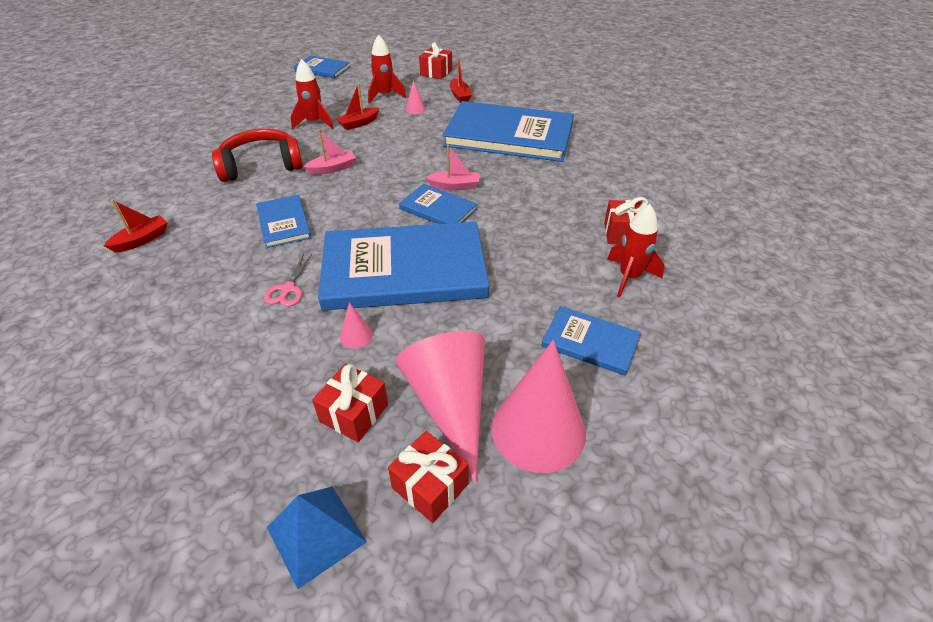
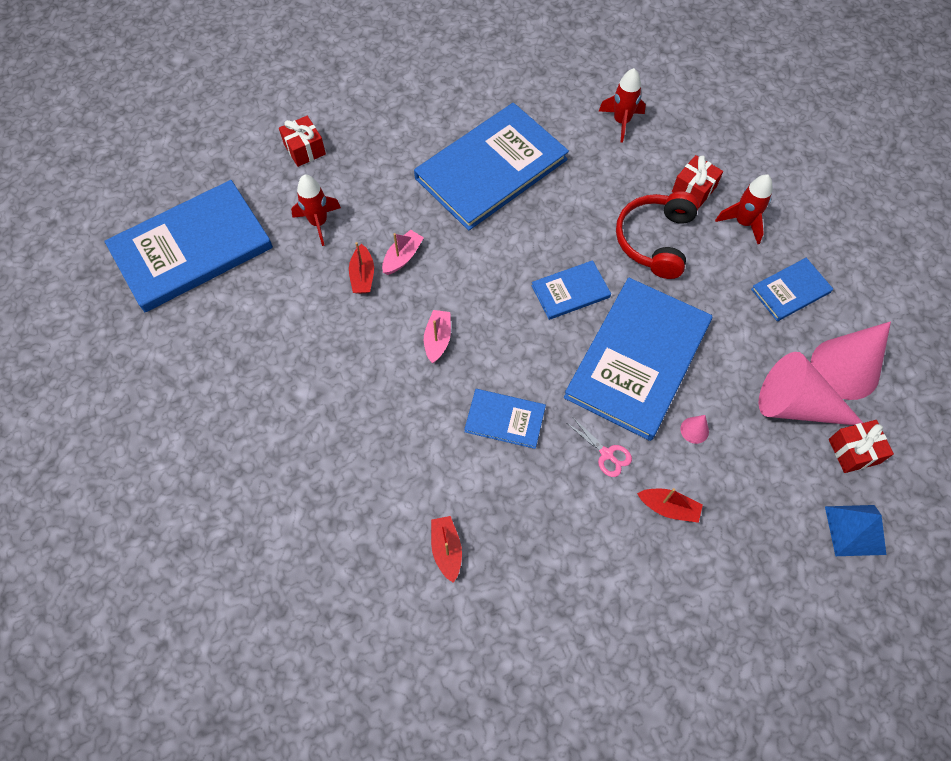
camera: 55 degrees left, 20 degrees up
red headphones [212,129,303,182] -> red headphones moved to [616,191,699,279]
red rocket [291,59,334,129] -> red rocket moved to [599,68,646,143]
blue book [294,55,350,79] -> blue book [105,180,273,312], size x2.10
red gift [312,364,388,442] -> none
pink cone [405,80,426,114] -> none
pink boat [426,144,480,191] -> pink boat moved to [382,230,424,275]
red boat [450,57,472,103] -> red boat moved to [637,488,703,523]

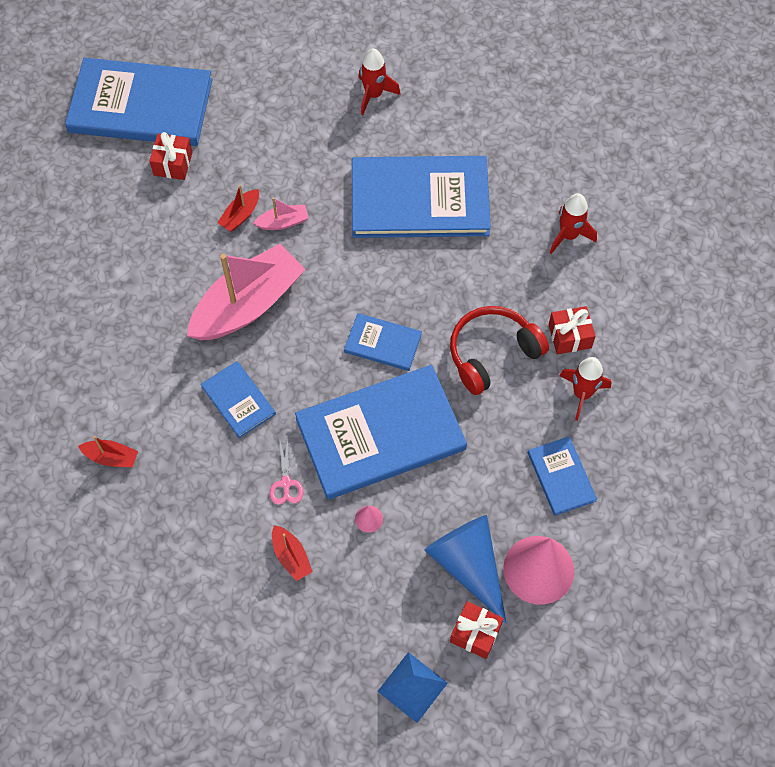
camera: 40 degrees right, 0 degrees up
red gift [279,116,326,167] -> red gift moved to [149,132,193,180]
red rocket [291,175,341,246] -> red rocket moved to [358,48,401,115]
pink boat [424,310,451,363] -> pink boat [187,244,306,340], size x2.35
red boat [431,516,462,583] -> red boat turned 75 degrees clockwise [78,436,138,467]
blue book [751,258,833,321] -> blue book turned 60 degrees clockwise [528,436,597,516]
pink cone [759,352,863,425] -> blue cone [424,515,507,624]

